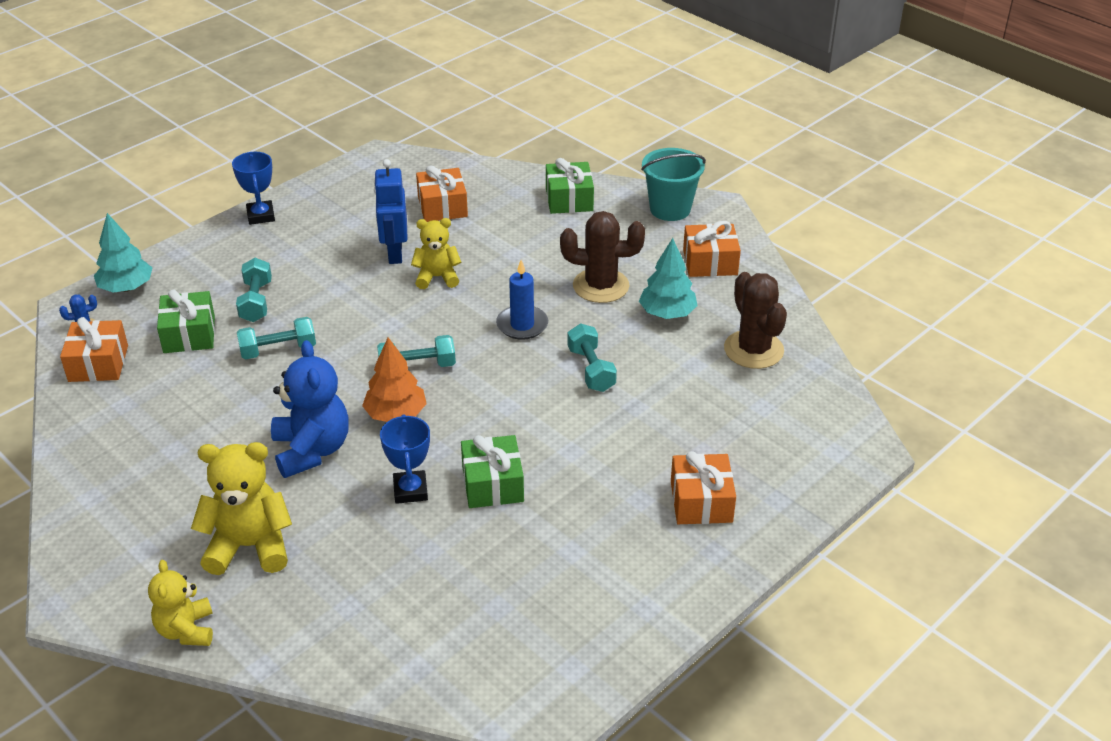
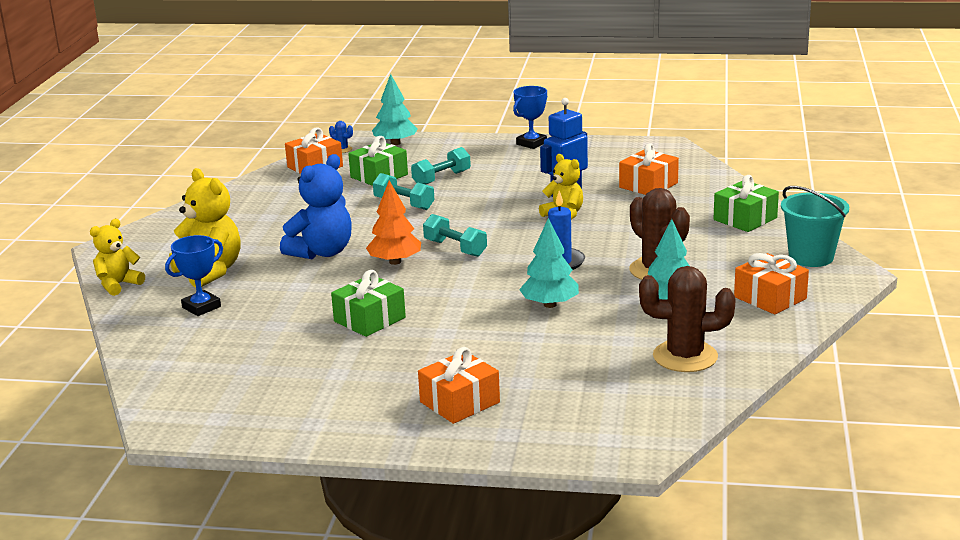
camera: 55 degrees right, 15 degrees down
blue trophy [380,414,430,504] -> blue trophy moved to [165,235,223,316]
turquoise dumbbell [567,324,617,392] -> turquoise tree [519,218,579,308]
brown cactus [724,272,787,369] -> brown cactus turned 60 degrees clockwise [639,266,736,372]

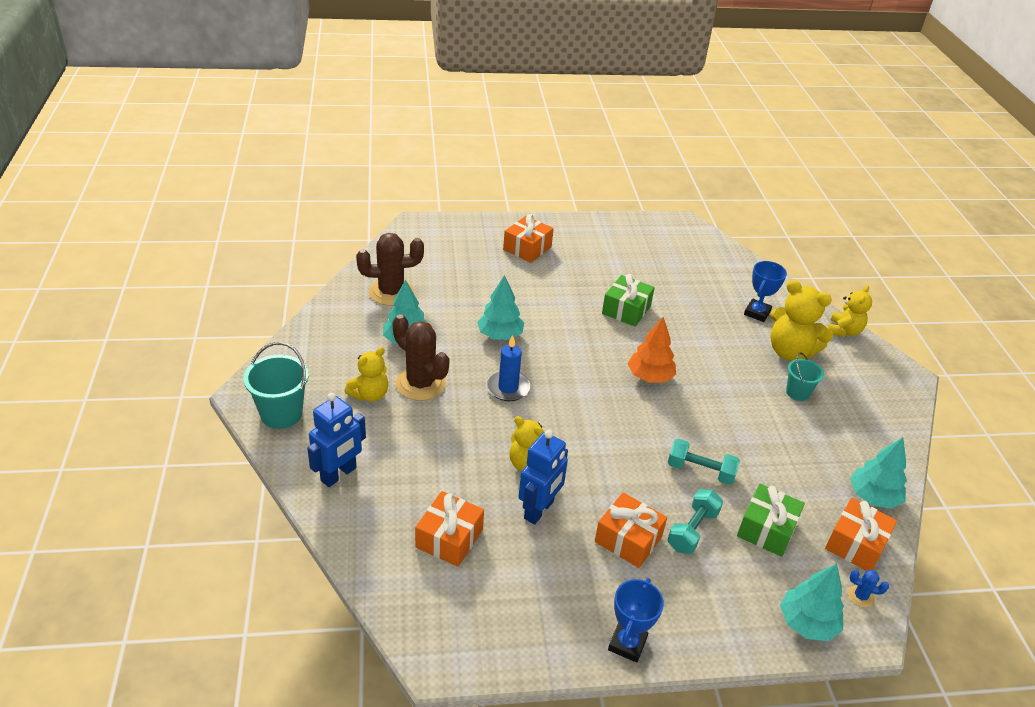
camera: 160 degrees right, 15 degrees up
blue teddy bear [280,154,352,259] -> none
turquoise dumbbell [423,214,487,257] -> none
green gift [713,175,779,232] -> blue robot [307,393,366,487]
orange gift [734,253,809,315] -> orange gift moved to [595,493,667,568]
none -> yellow teddy bear [345,347,389,402]
none -> turquoise bucket [786,353,824,401]
none -> turquoise tree [850,437,907,509]

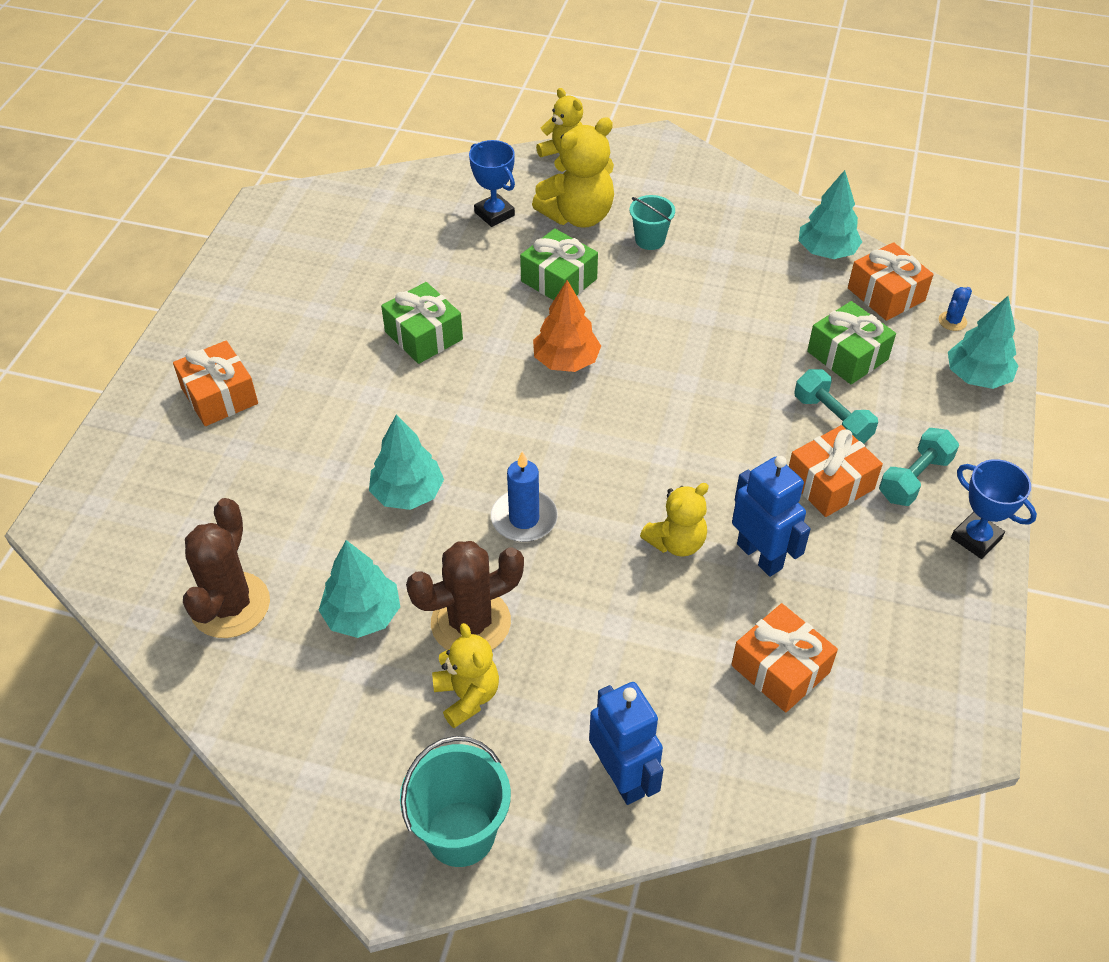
camera: 65 degrees left, 10 degrees up
turquoise dumbbell [668,439,740,485] -> turquoise dumbbell moved to [879,428,959,506]
none -> green gift [520,228,598,300]

